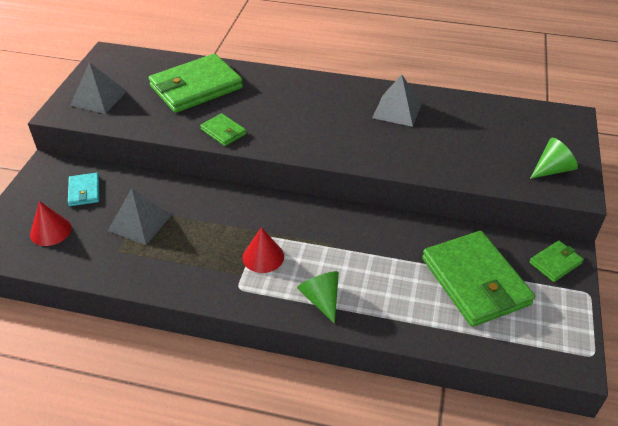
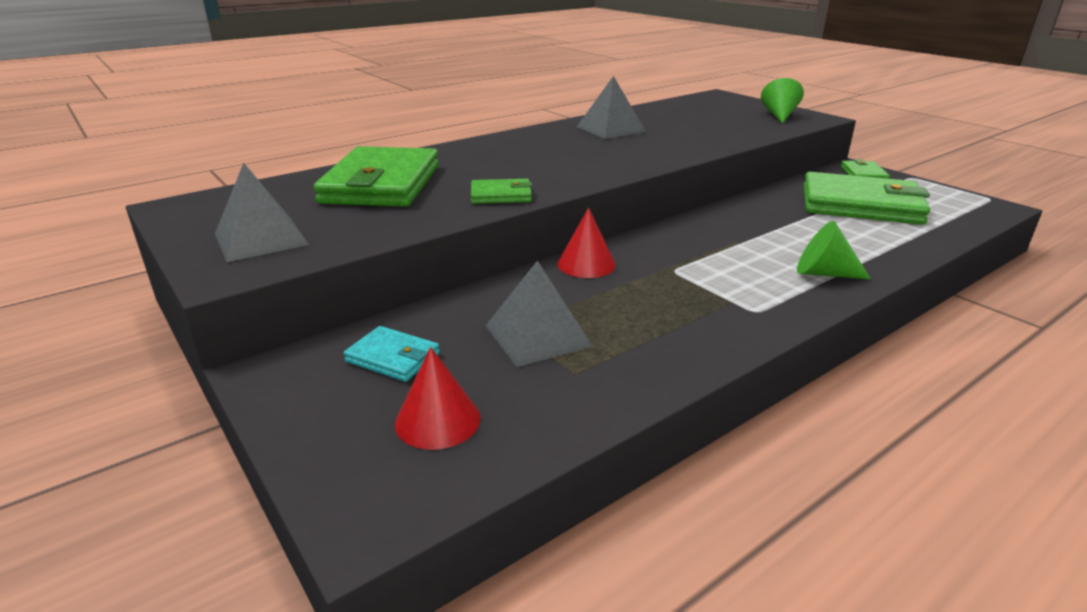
camera: 50 degrees left, 15 degrees down
red cone [243,227,284,273] -> red cone moved to [557,208,616,278]

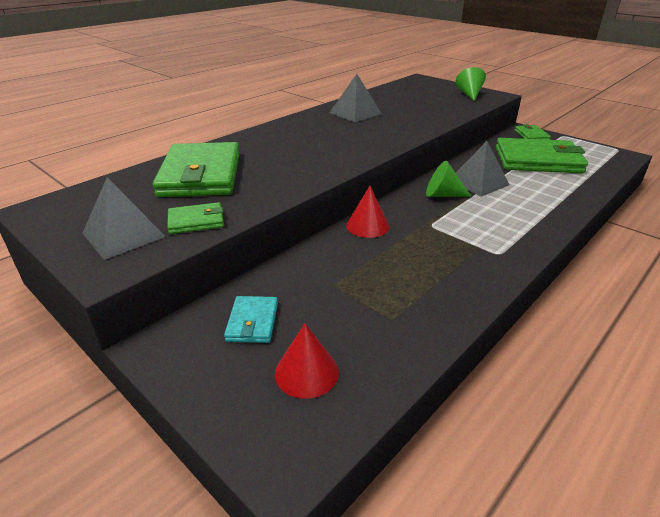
camera: 10 degrees left, 5 degrees up
turquoise wallet [343,326,440,382] -> turquoise wallet turned 75 degrees clockwise [224,296,278,343]
green wallet [471,179,532,204] -> green wallet moved to [167,202,224,234]
grey pyramid [486,260,593,367] -> grey pyramid moved to [456,141,510,197]
green cone [797,221,871,280] -> green cone moved to [426,161,472,197]

